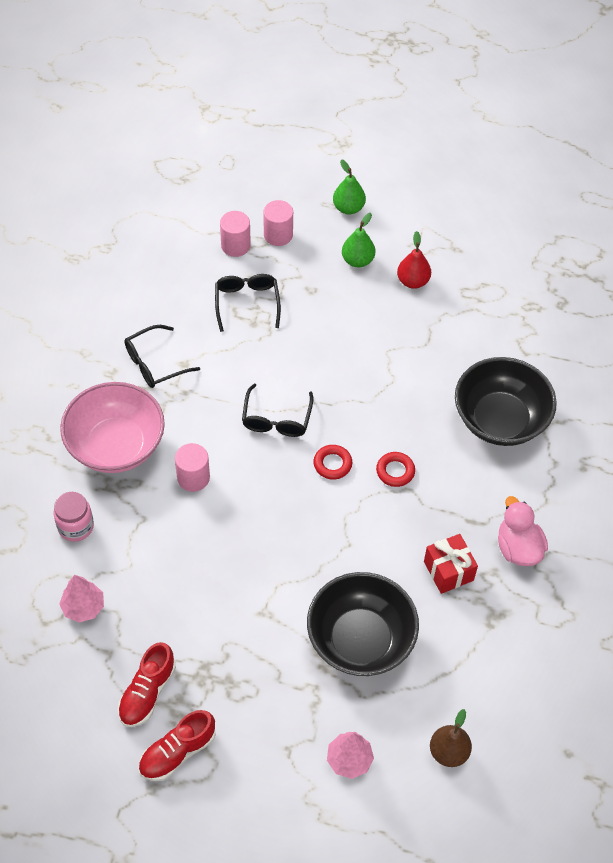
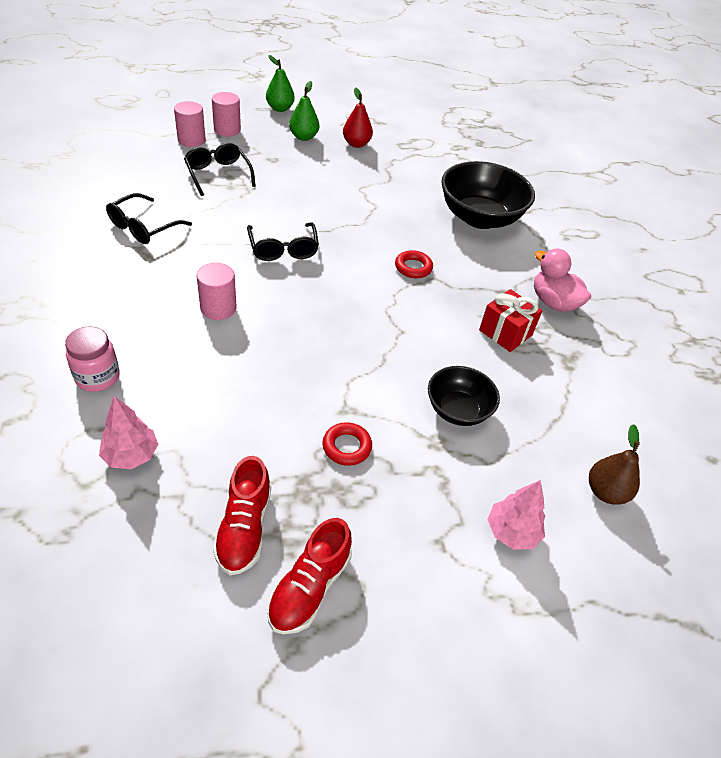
camera: 25 degrees left, 10 degrees down
pink bowl [60,382,165,473] -> none
black bowl [307,572,419,676] -> black bowl [428,366,500,426], size x0.58
red ring [313,445,352,480] -> red ring moved to [322,422,372,466]

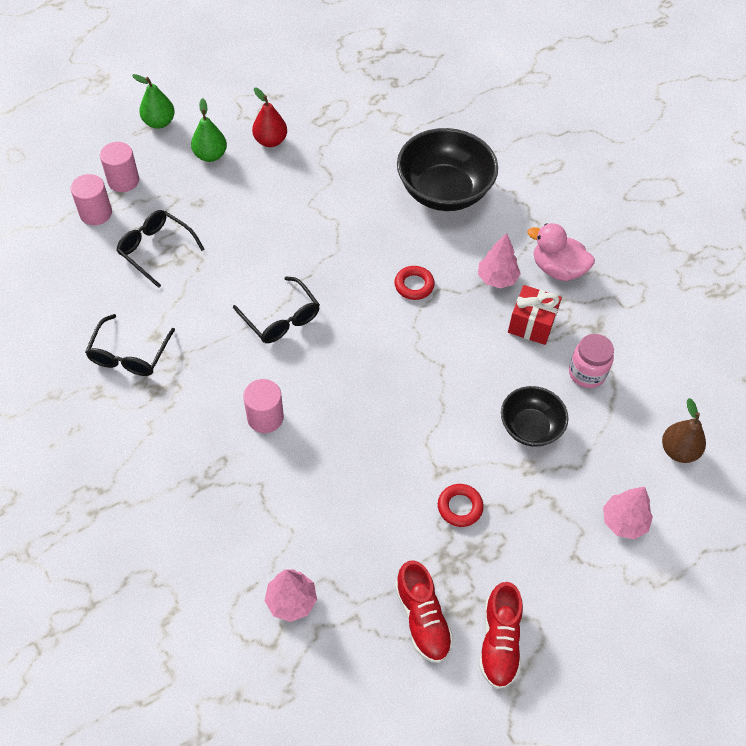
camera: 20 degrees left, 10 degrees up
pink jar [65,326,120,392] -> pink jar moved to [569,334,614,388]
none -> pink tree [478,233,521,288]

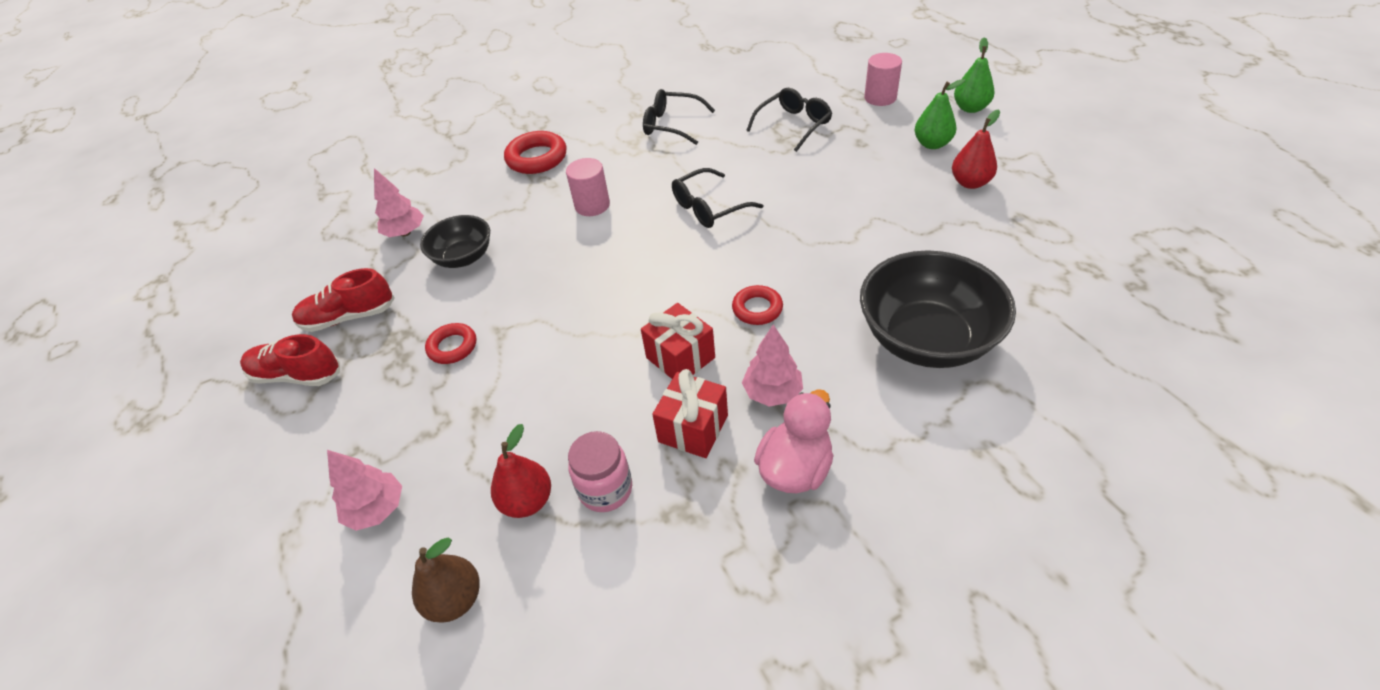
camera: 100 degrees right, 10 degrees down
pink cylinder [71,174,112,225] -> none
black bowl [501,386,568,447] -> black bowl moved to [420,215,490,268]
none -> red pear [491,424,551,518]
none -> red ring [504,131,567,174]
none -> red gift [641,303,715,379]

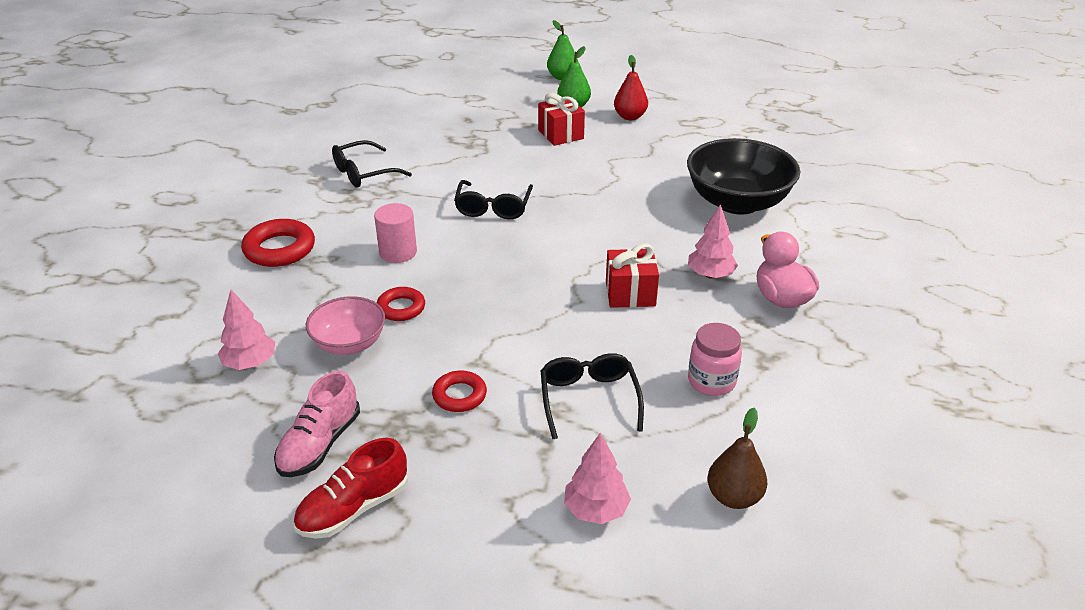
camera: 55 degrees left, 10 degrees down
red shoe [292,268,395,332] -> pink shoe [274,371,360,477]
black bowl [420,215,490,268] -> pink bowl [306,296,385,355]
red pear [491,424,551,518] -> none
red gift [652,369,728,458] -> red gift moved to [538,93,585,146]
red ring [732,285,783,325] -> red ring moved to [377,287,425,321]
black glasses [746,88,832,152] -> black glasses moved to [540,353,644,439]
pink cylinder [864,53,902,106] -> none

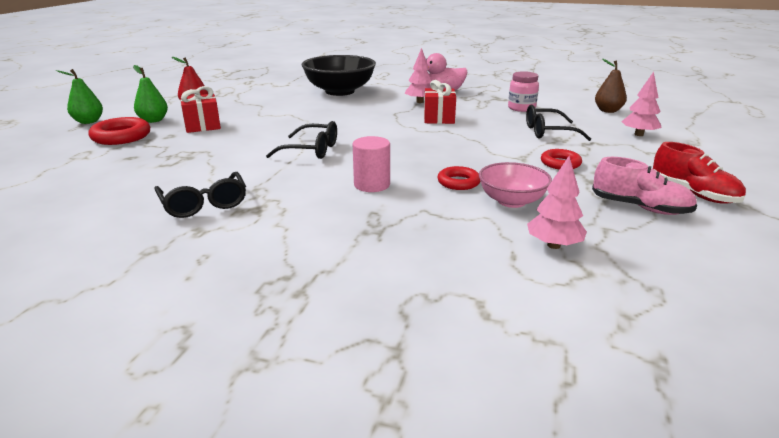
camera: 85 degrees left, 10 degrees down
red ring [241,219,315,267] -> red ring moved to [89,117,150,145]

